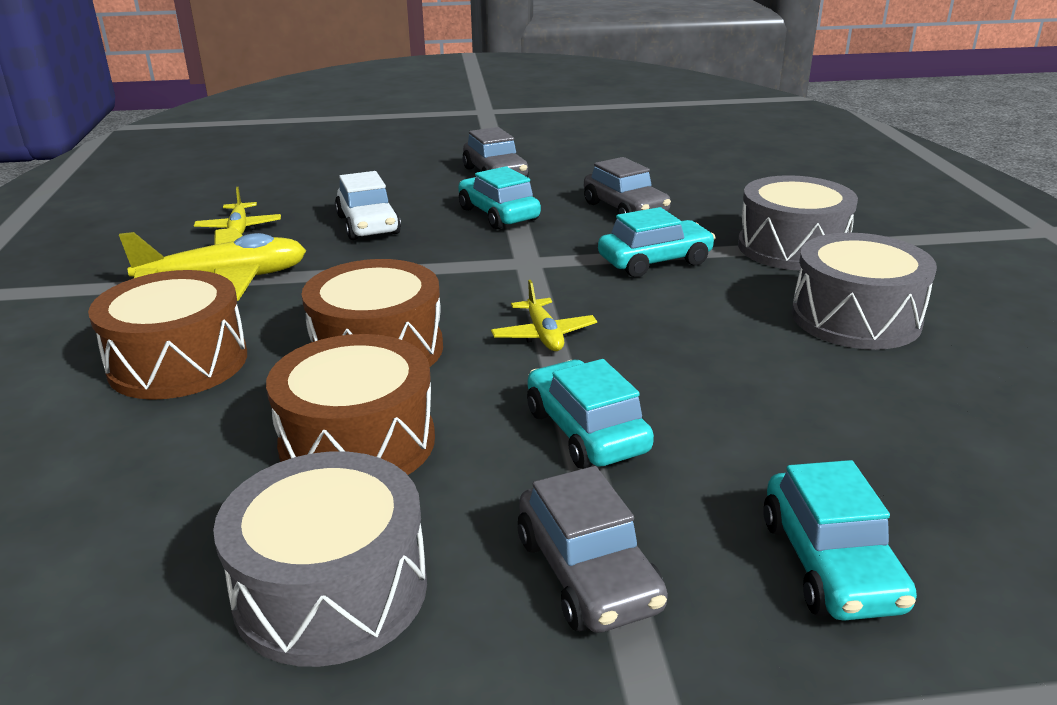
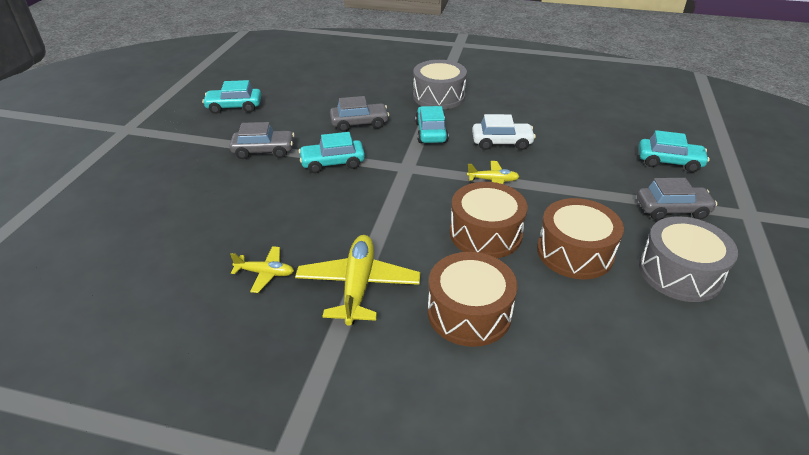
camera: 70 degrees left, 10 degrees up
white car [335,171,401,240] -> white car moved to [472,114,536,150]
turquoise car [527,359,654,469] -> turquoise car moved to [202,80,261,114]
grey drum [792,233,937,350] -> none

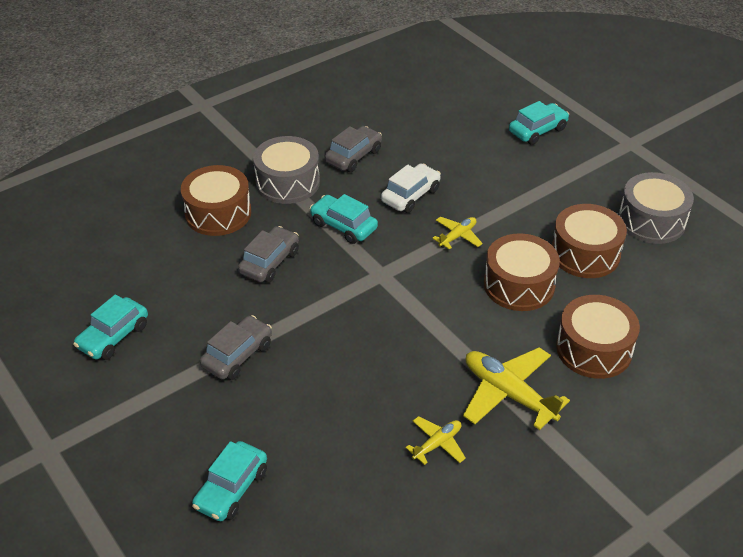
camera: 50 degrees left, 5 degrees up
turquoise car [298,132,365,173] -> turquoise car moved to [192,441,267,521]
grey car [637,178,717,220] -> grey car moved to [325,126,382,172]
none -> brown drum [181,165,251,236]

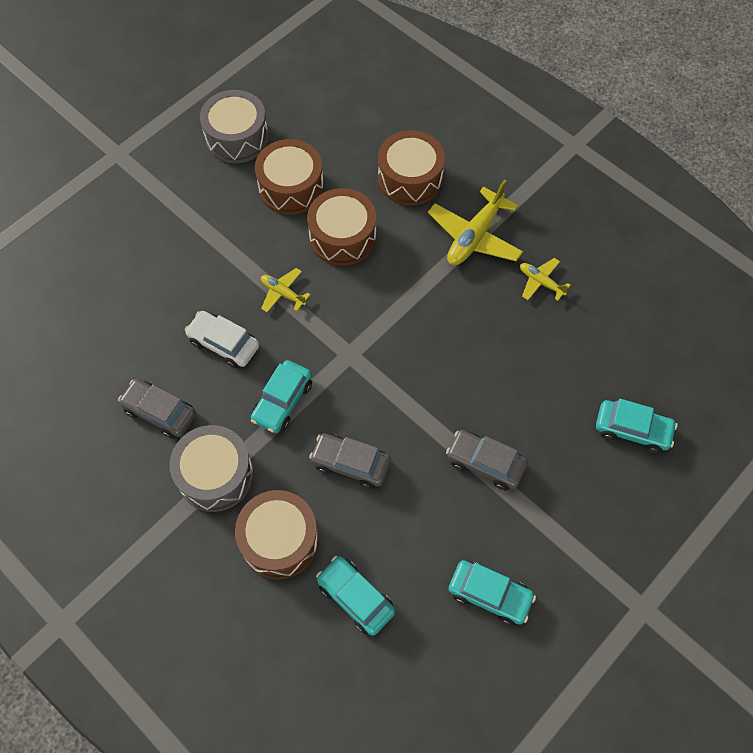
camera: 100 degrees left, 20 degrees up
turquoise car [509,101,569,145] -> turquoise car moved to [316,556,395,636]

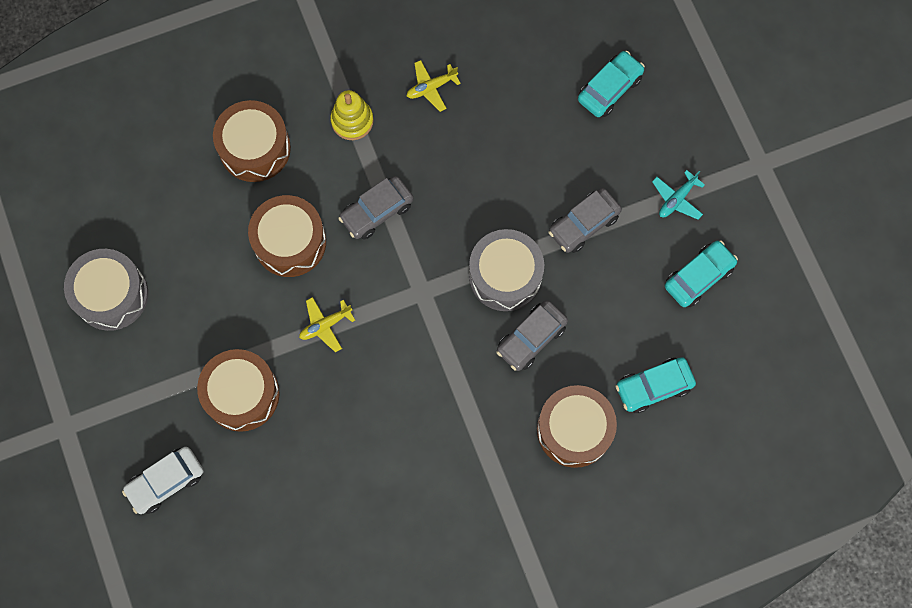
camera: 65 degrees left, 10 degrees up
grey car [118,379,196,439] -> grey car moved to [338,176,413,240]
grey drum [169,425,254,512] -> grey drum moved to [469,229,544,311]
white car [185,311,259,369] -> white car moved to [122,447,203,514]
turquoise car [251,360,312,433] -> none
brown drum [255,139,324,215] -> brown drum moved to [197,349,280,432]
yellow plane [428,179,523,265] -> yellow stacking toy [331,90,374,140]
none -> turquoise plane [652,170,705,220]

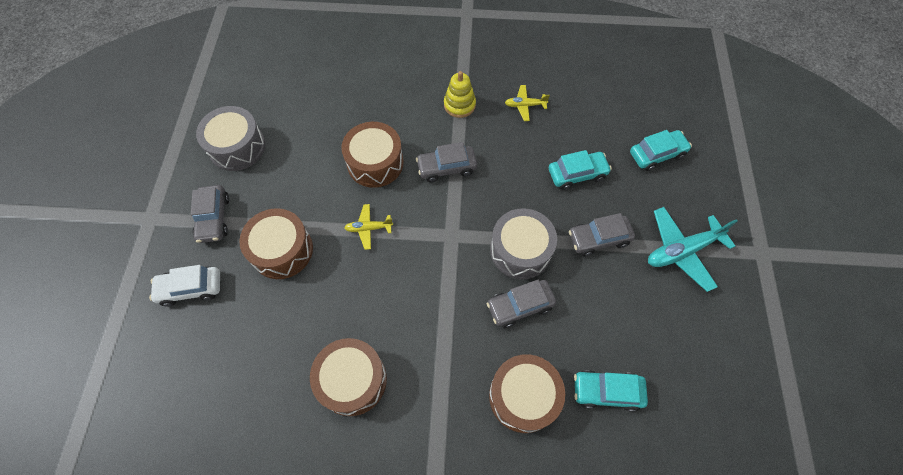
camera: 25 degrees right, 10 degrees down
brown drum [213,100,291,182] -> brown drum moved to [310,338,387,416]
turquoise plane [652,170,705,220] -> turquoise plane [648,207,738,292], size x1.85
turquoise car [665,240,738,307] -> turquoise car moved to [549,150,612,190]
none -> grey car [191,185,229,243]

